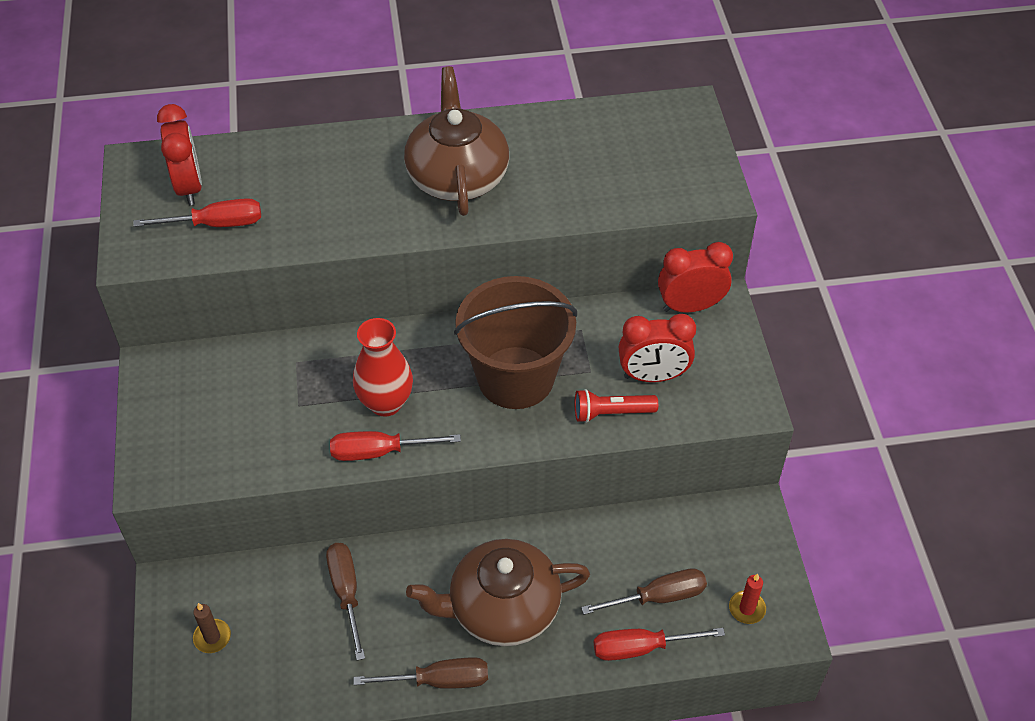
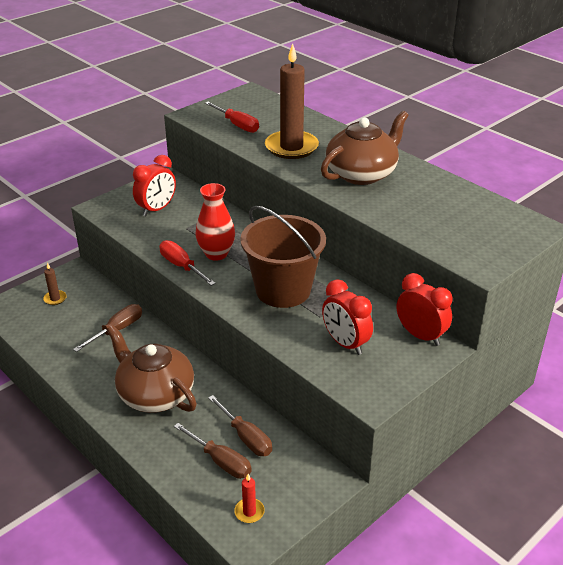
camera: 55 degrees right, 15 degrees down
red clock [157,104,202,205] -> red clock moved to [133,155,176,216]
brown screwdriver [354,657,488,689] -> brown screwdriver moved to [208,395,272,456]
red flashlight [575,389,658,423] -> none
red screwdriver [594,628,725,661] -> none
none -> brown candle [265,43,319,159]

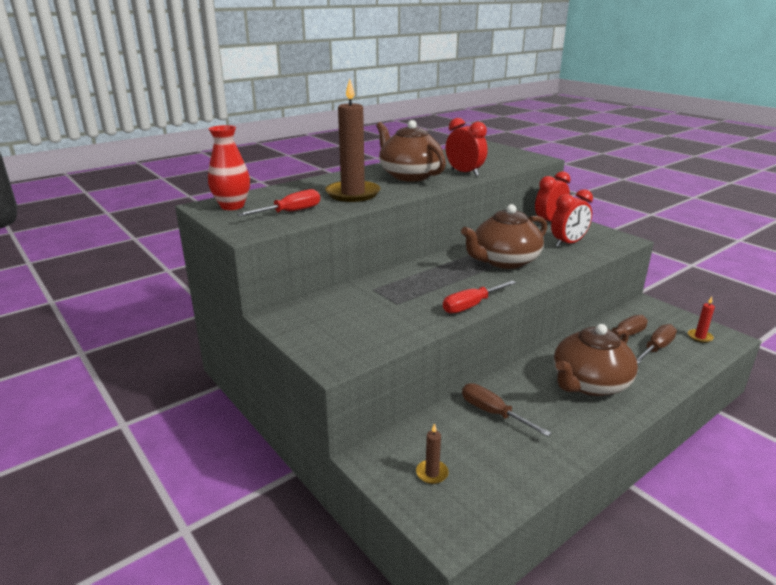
camera: 85 degrees left, 10 degrees down
red clock [133,155,176,216] -> red clock moved to [446,118,488,176]
red vase [195,183,235,261] -> red vase moved to [208,125,250,210]
brown bucket [240,206,326,308] -> brown teapot [461,204,547,269]

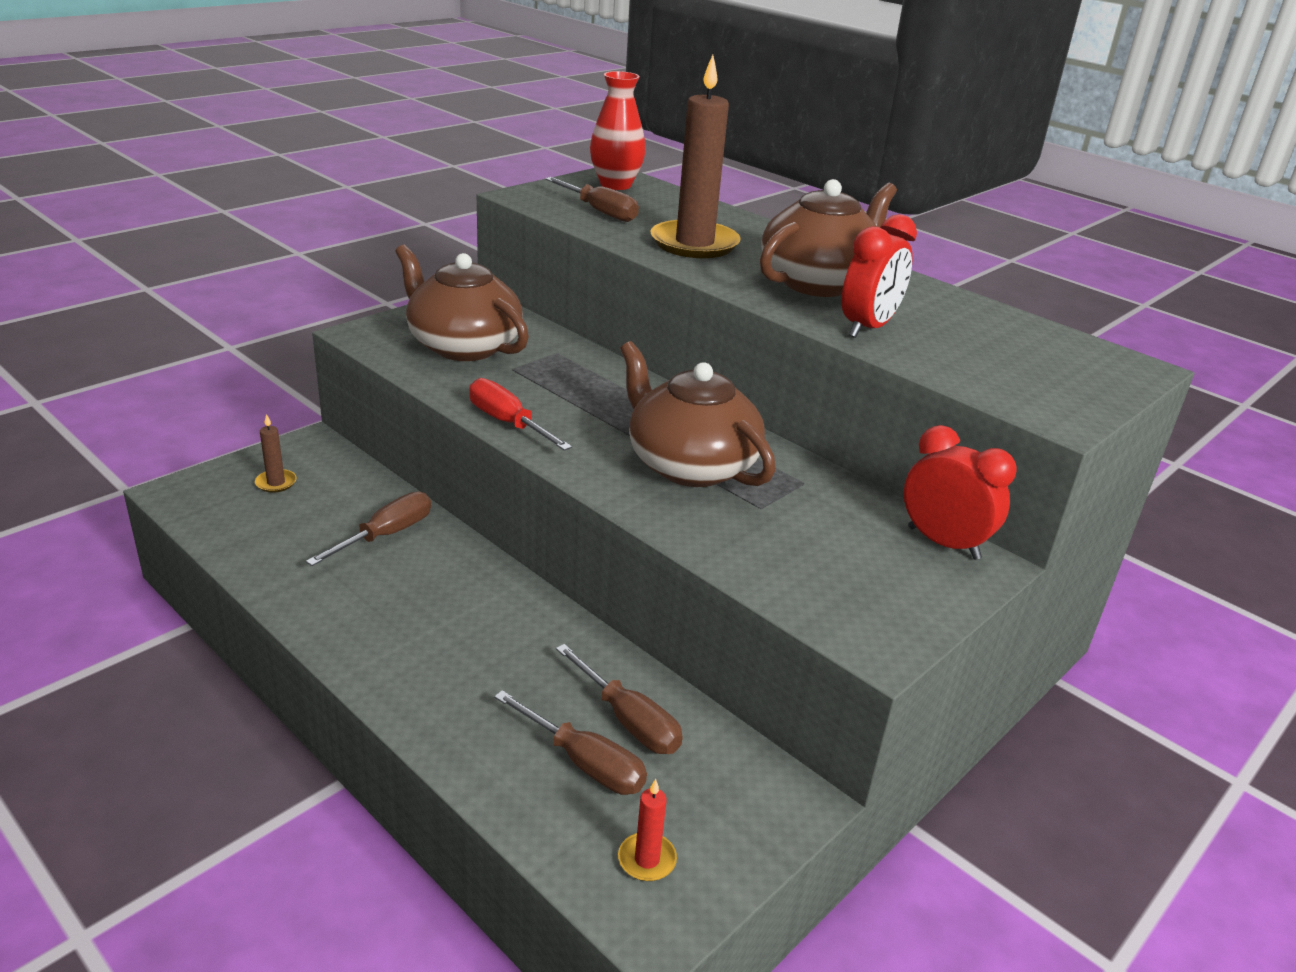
camera: 80 degrees right, 5 degrees up
red screwdriver [237,189,320,217] -> brown screwdriver [545,177,639,222]
red clock [551,189,593,247] -> none
brown teapot [554,324,638,396] -> brown teapot moved to [395,245,529,361]

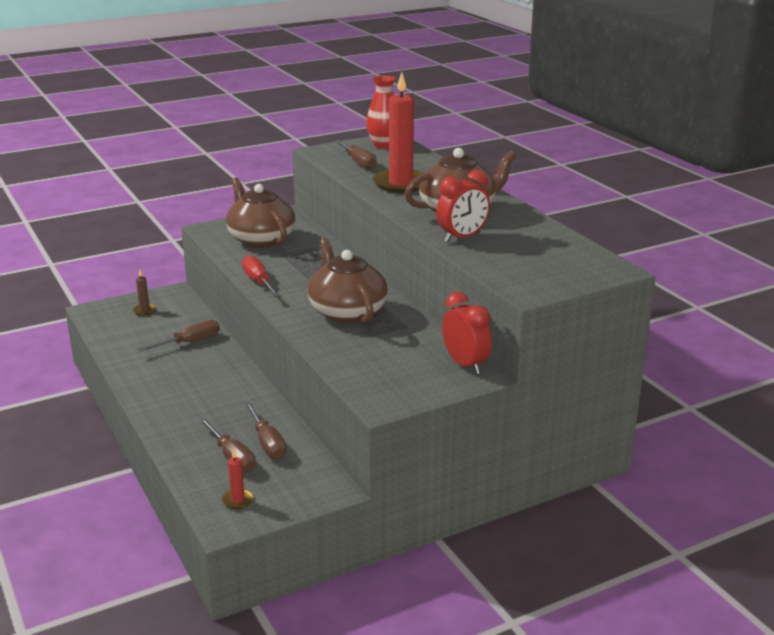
camera: 20 degrees right, 5 degrees down
brown candle [650,55,741,258] -> red candle [373,72,425,193]

